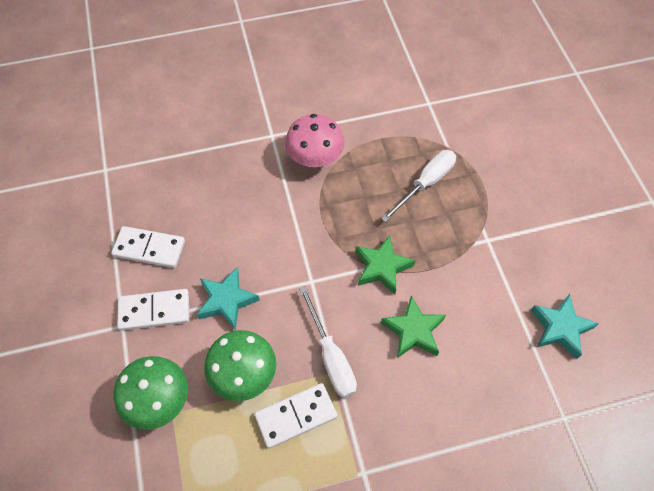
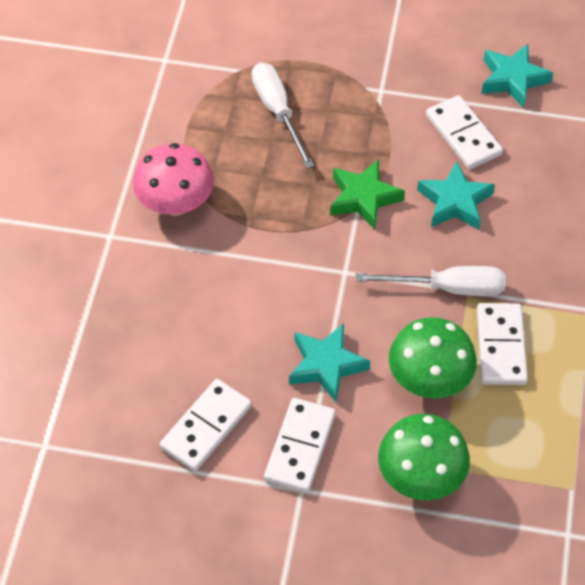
camera: 65 degrees left, 5 degrees down
green star [381,295,446,358] -> turquoise star [417,161,495,230]
none -> white domino [426,95,503,169]

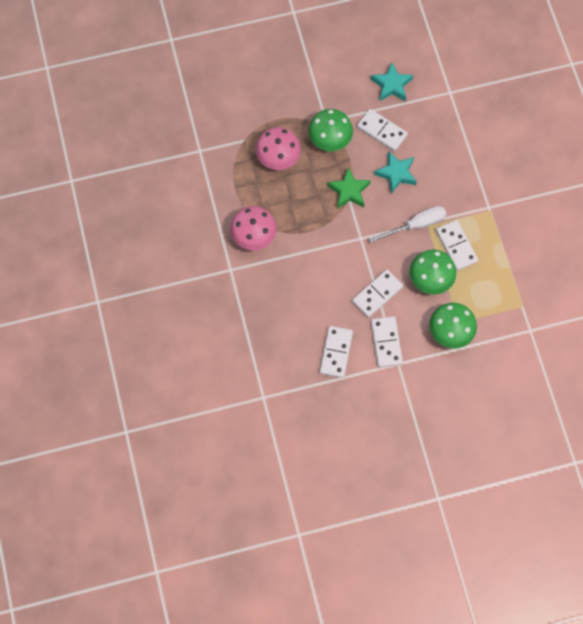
camera: 25 degrees left, 15 degrees up
white screwdriver [252,63,314,169] -> pink mushroom [256,127,301,170]
turquoise star [289,323,370,402] -> white domino [352,269,403,318]
none -> green mushroom [308,109,353,151]

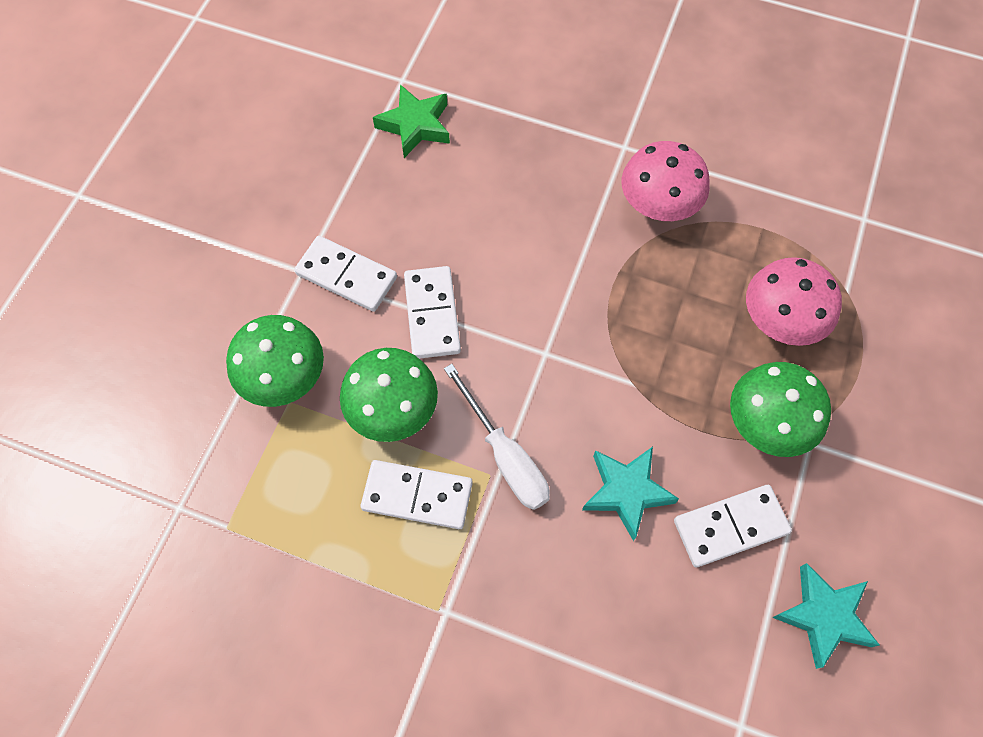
camera: 125 degrees right, 5 degrees down
white domino [320,326,353,378] -> none
green star [327,167,371,209] -> green star moved to [373,84,450,158]
white screwdriver [369,206,446,243] -> white screwdriver turned 45 degrees counterclockwise [444,364,550,510]

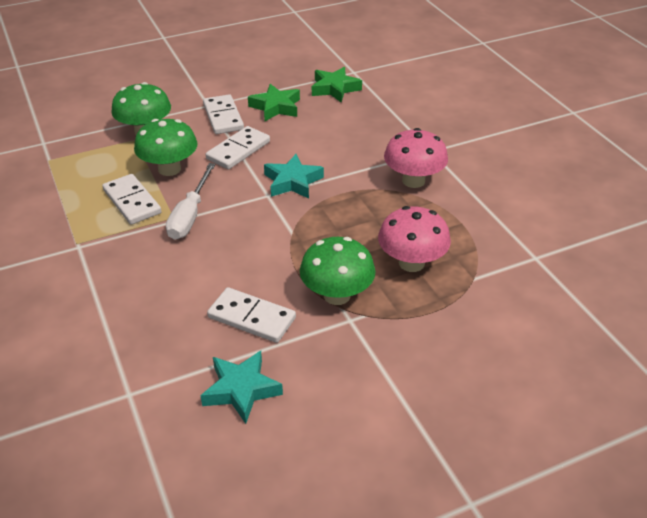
camera: 45 degrees right, 25 degrees down
turquoise star [582,447,679,541] -> turquoise star moved to [264,154,324,199]
none -> green star [248,84,300,121]

